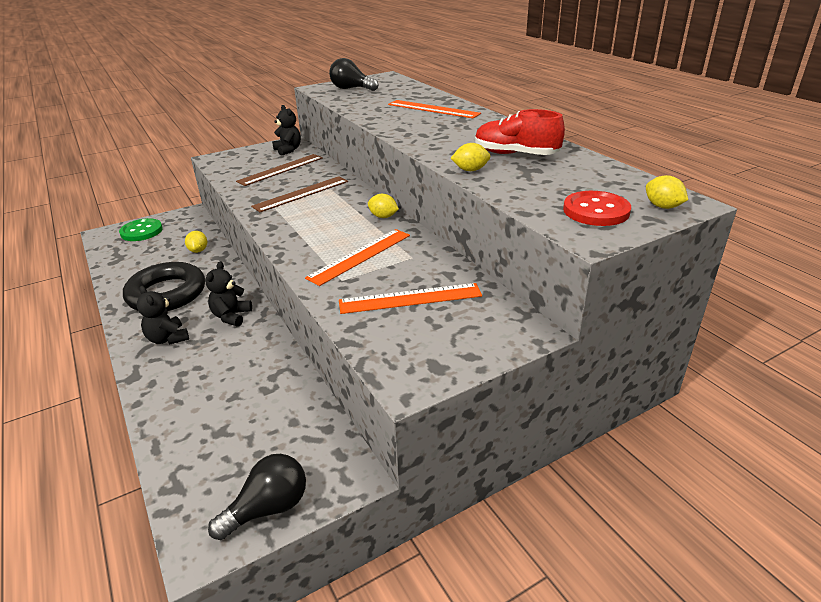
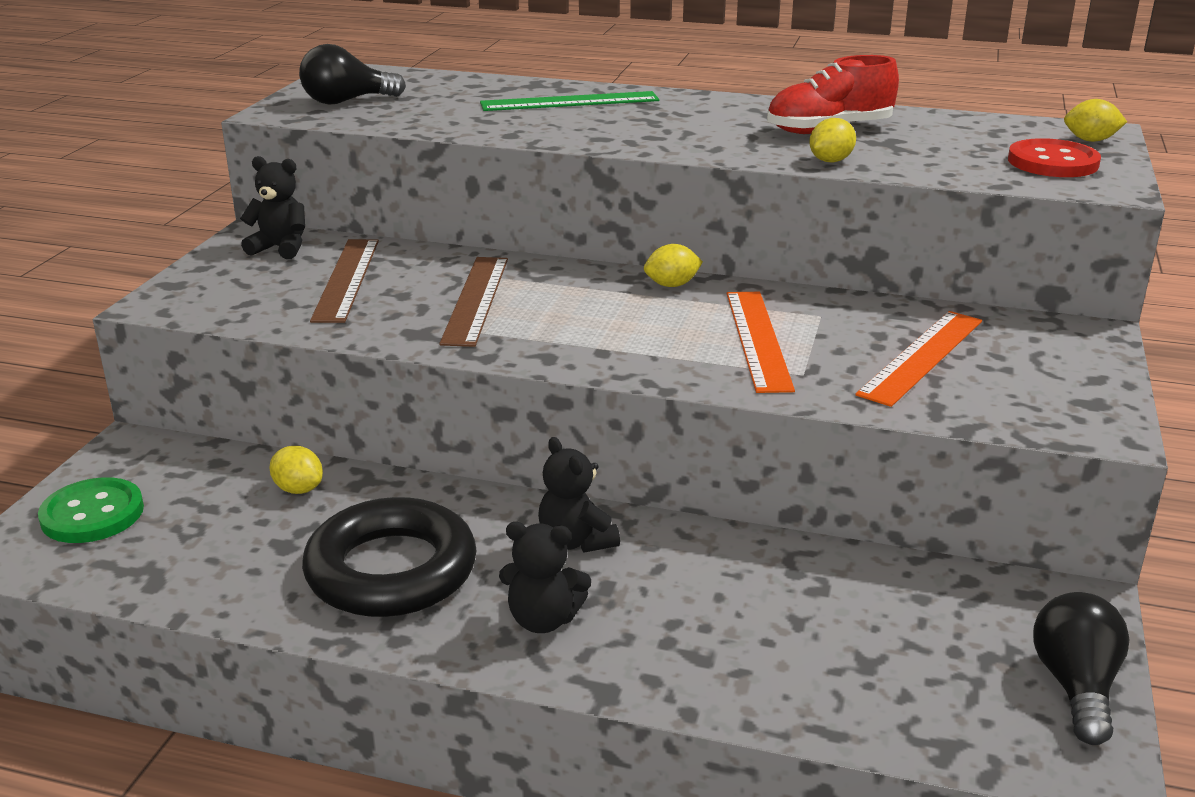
camera: 45 degrees left, 5 degrees down
orange ruler [388,100,481,118] -> green ruler [480,91,659,111]

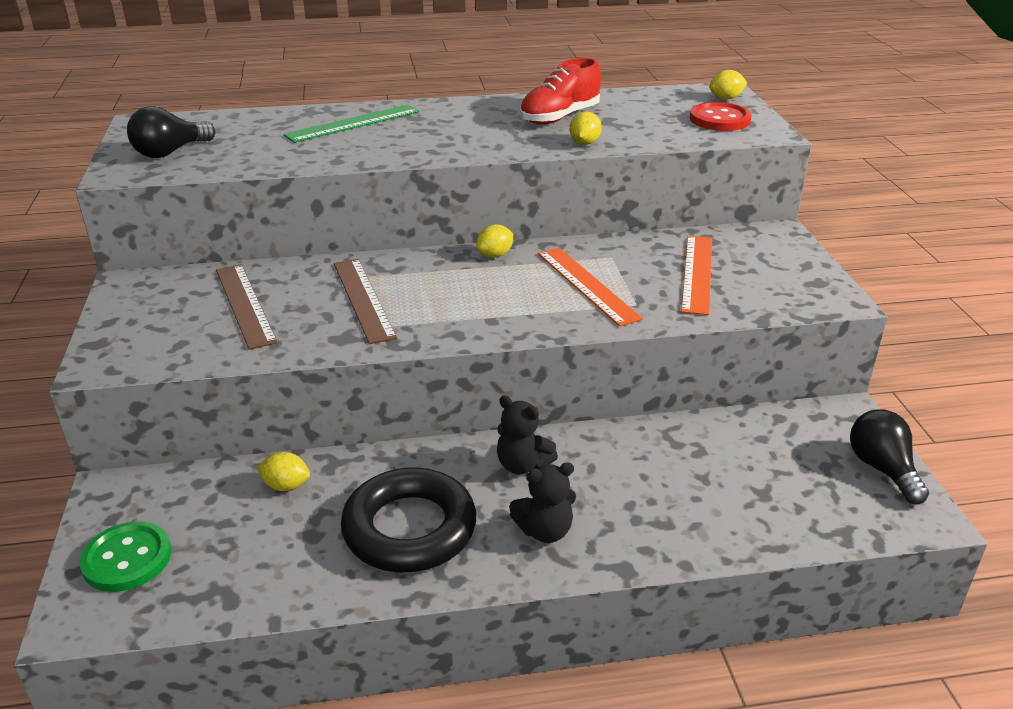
camera: 25 degrees left, 5 degrees up
black teddy bear [240,156,305,259] -> none

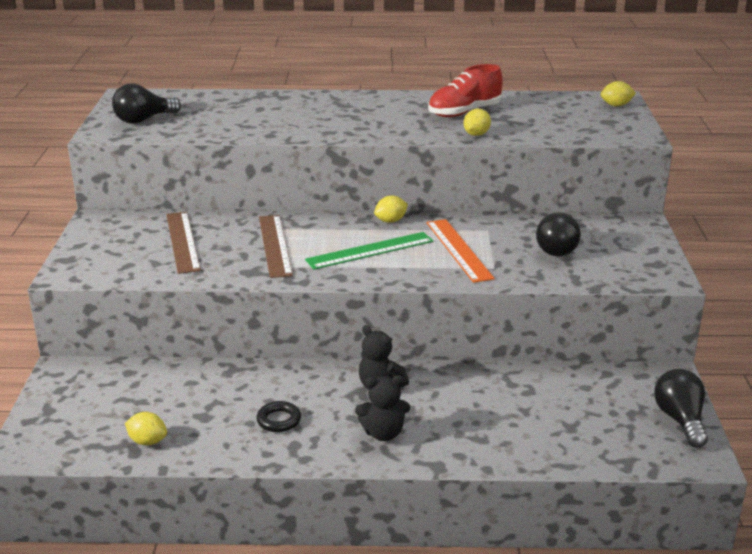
camera: 10 degrees right, 5 degrees down
green button [79,521,171,592] -> none
yellow lemon [257,452,310,491] -> yellow lemon moved to [125,412,167,446]
green ruler [283,104,419,143] -> green ruler moved to [305,232,433,269]
black ring [341,467,476,572] -> black ring [256,401,301,432], size x0.42
orange ruler [681,236,712,315] -> black light bulb [536,212,581,256]
red button [690,102,752,131] -> none

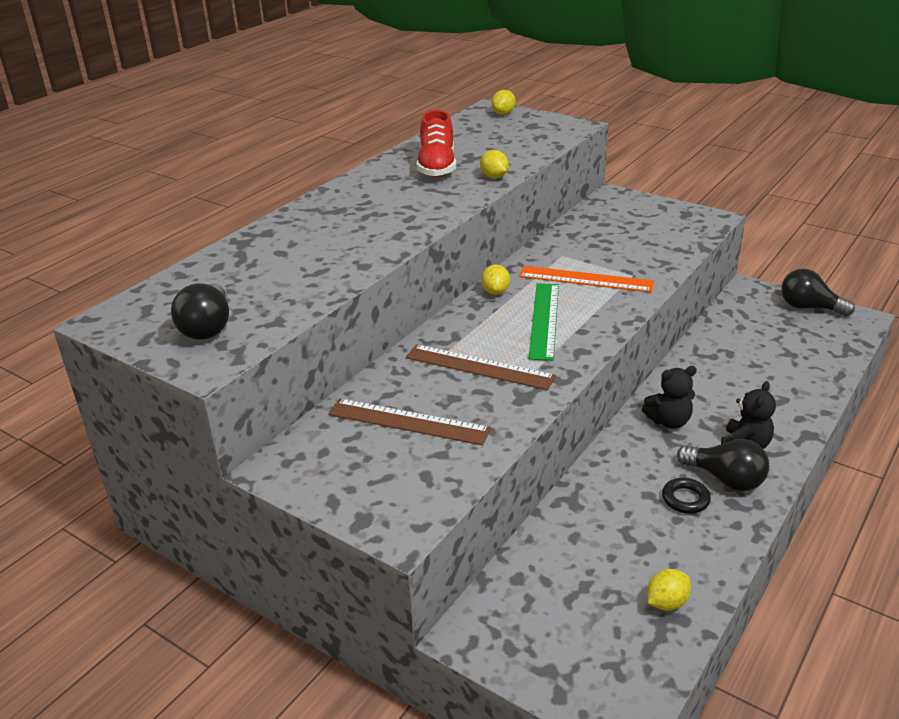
camera: 55 degrees left, 5 degrees up
black light bulb [536,212,581,256] -> black light bulb moved to [677,439,769,491]

